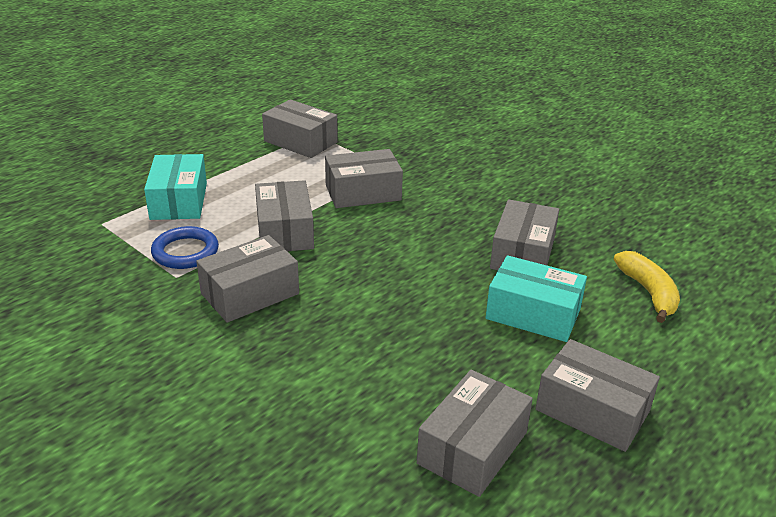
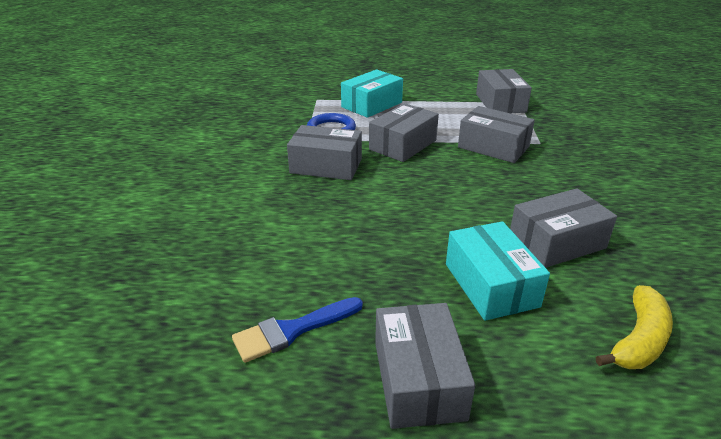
camera: 50 degrees right, 0 degrees up
grey box [417,370,533,497] -> blue brush [232,297,363,363]

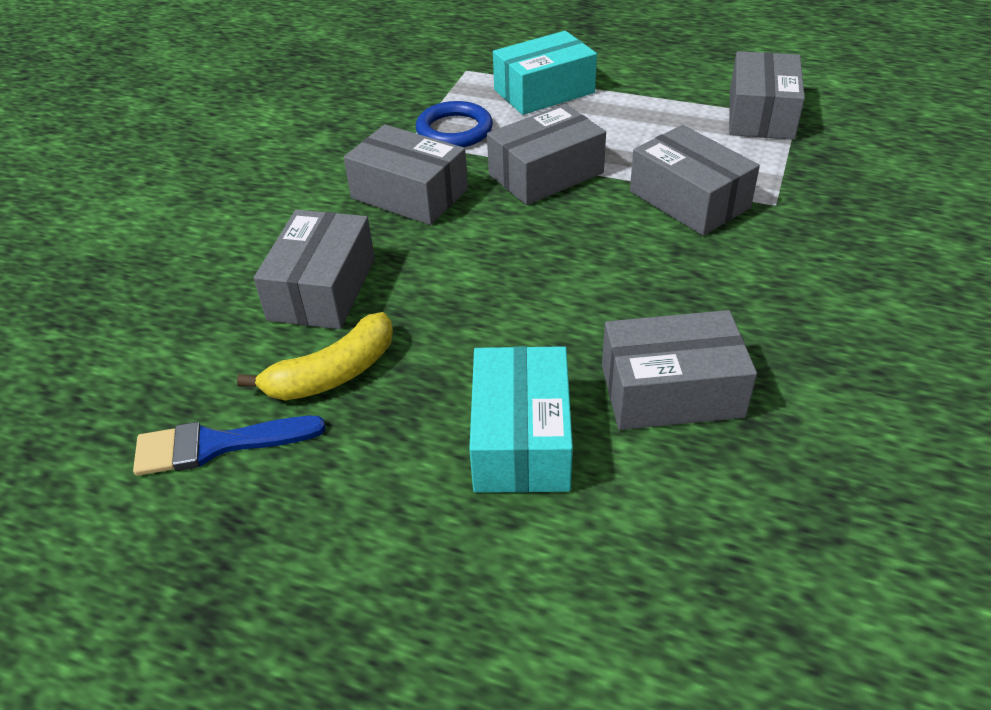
camera: 20 degrees right, 10 degrees up
grey box [375,303,475,429] -> grey box moved to [254,209,375,329]
yellow banana [596,285,673,369] -> yellow banana moved to [237,312,393,401]

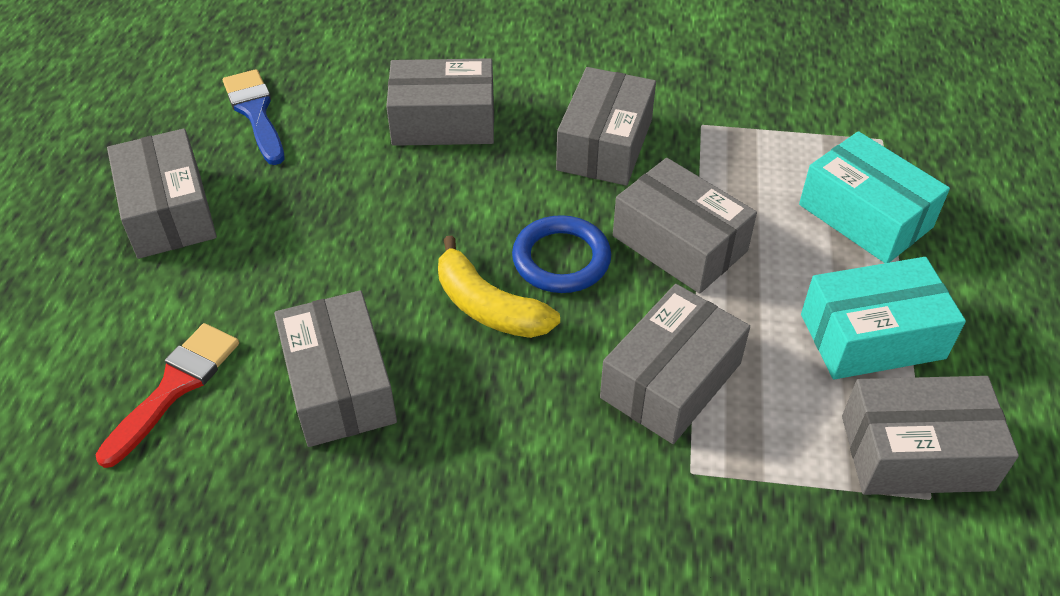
camera: 75 degrees right, 5 degrees up
yellow banana [237,312,393,401] -> yellow banana moved to [438,236,560,338]
blue ring [416,101,493,147] -> blue ring moved to [512,215,611,293]
turquoise box [469,346,573,493] -> turquoise box moved to [801,257,966,380]
none -> red brush [95,323,239,468]
none -> grey box [107,128,217,259]

